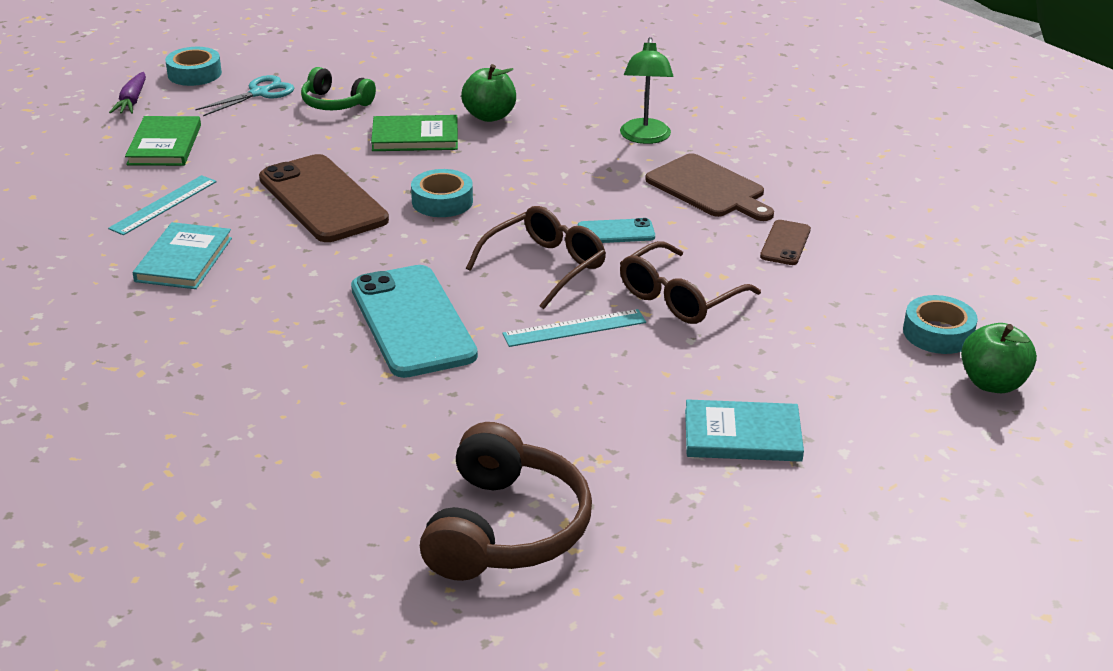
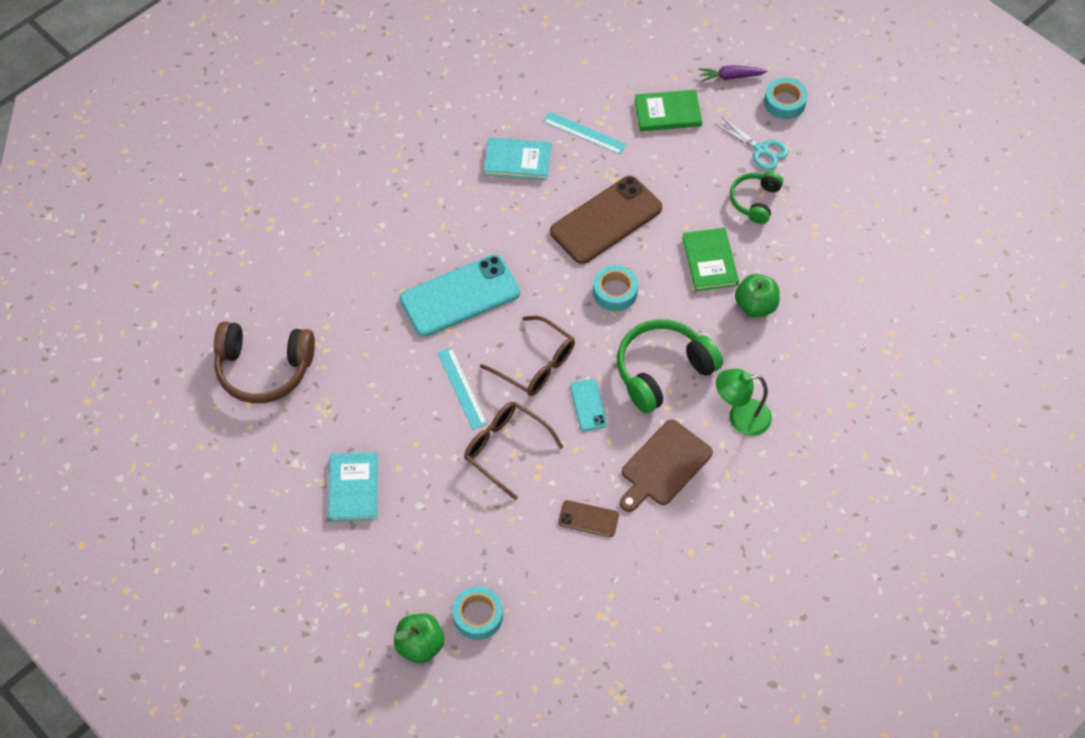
camera: 85 degrees right, 25 degrees up
none -> green headphones [617,319,723,414]

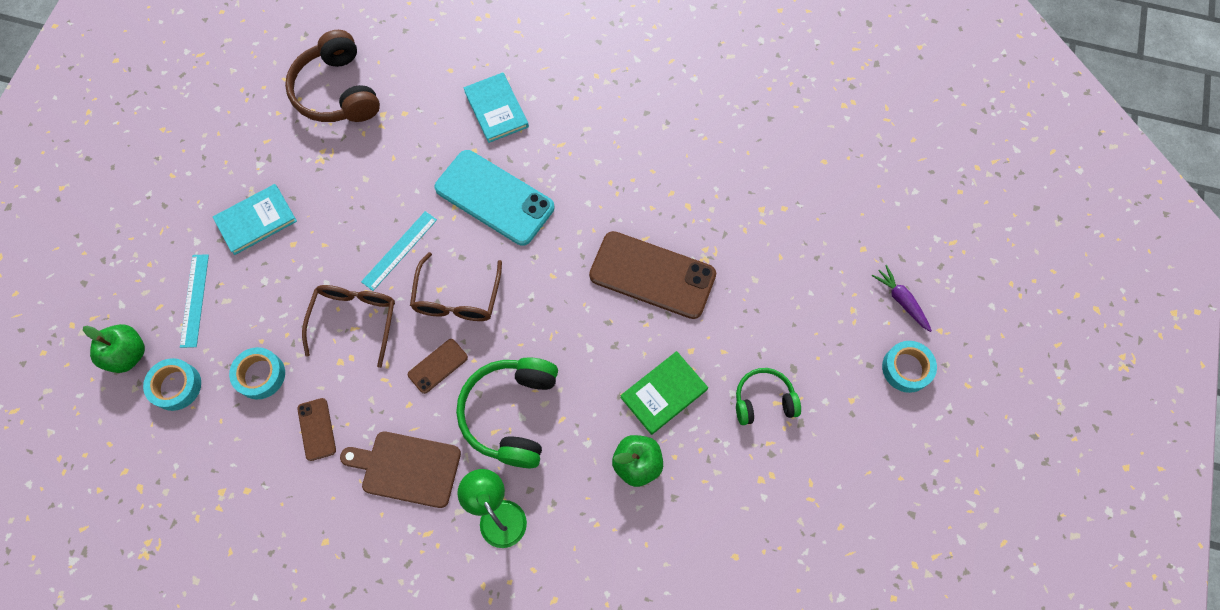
camera: 60 degrees right, 10 degrees up
turquoise book [484,137,551,180] -> turquoise book moved to [463,72,529,143]
turquoise ruler [543,112,627,155] -> turquoise ruler moved to [180,254,209,348]
turquoise phone [570,379,607,431] -> brown phone [408,339,468,394]
turquoise tape [593,265,638,311] -> turquoise tape moved to [229,347,285,399]
green headphones [617,319,723,414] -> green headphones turned 105 degrees counterclockwise [456,357,558,468]
green book [635,90,702,131] -> none
turquoise scissors [715,117,789,170] -> none

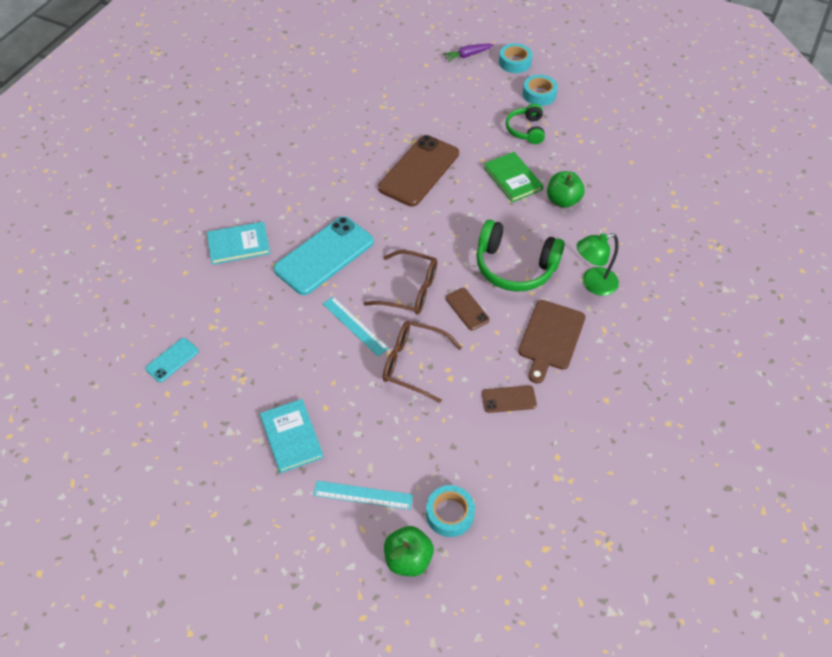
camera: 80 degrees left, 15 degrees down
turquoise tape [229,347,285,399] -> turquoise tape moved to [523,75,558,106]
brown headphones [285,30,380,122] -> turquoise phone [145,338,199,382]

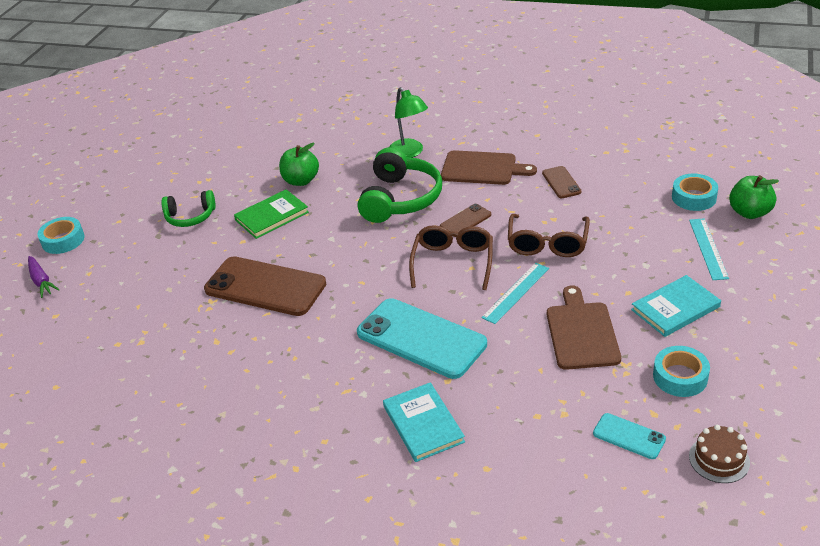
camera: 95 degrees left, 15 degrees down
turquoise tape [523,75,558,106] -> turquoise tape moved to [653,346,710,397]
none -> brown cutting board [547,285,621,370]
none -> brown cake [689,425,750,483]

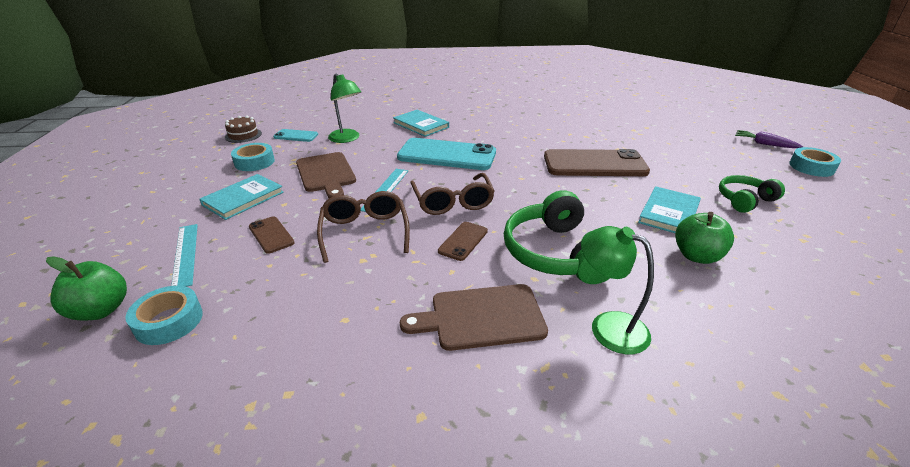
camera: 155 degrees right, 5 degrees down
green book [234,189,309,239] -> turquoise book [638,186,701,233]
brown phone [542,166,582,198] -> brown phone moved to [249,216,295,254]
none -> green lamp [328,73,361,143]

